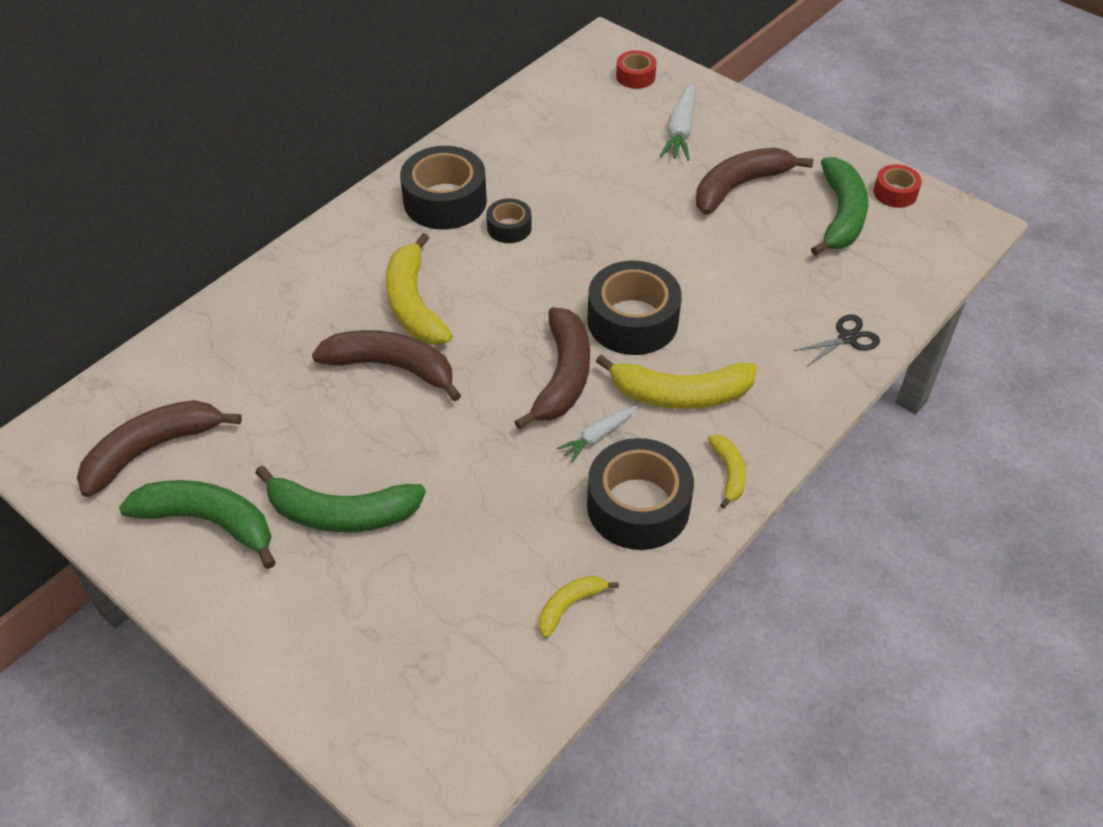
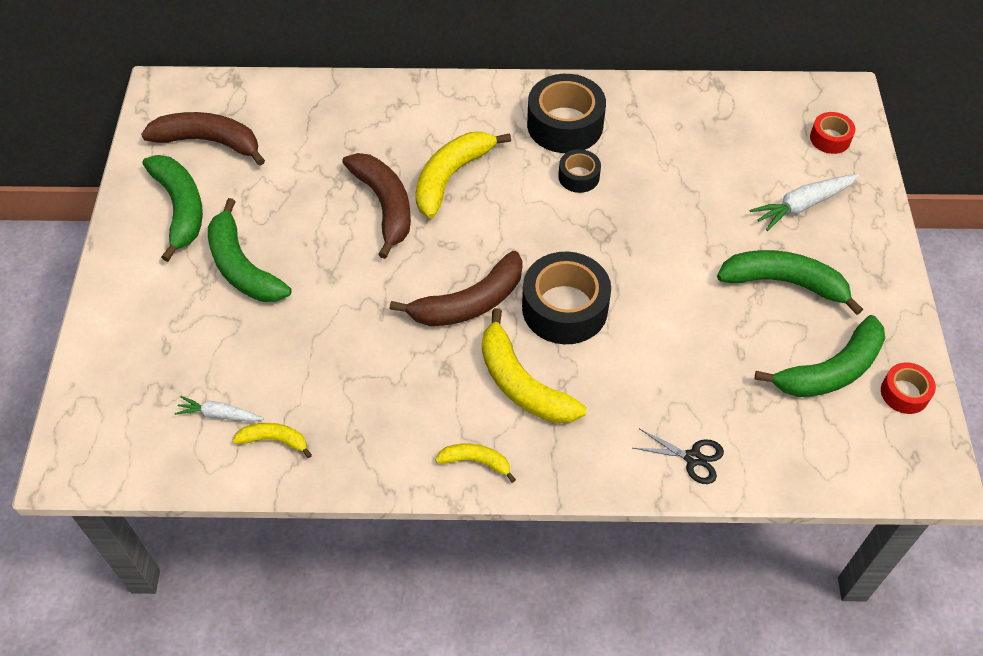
camera: 50 degrees right, 5 degrees up
white carrot [557,406,636,463] -> white carrot moved to [174,396,264,422]
black tape [587,438,694,550] -> none
brown banana [696,148,813,215] -> green banana [717,250,863,315]
yellow banana [707,435,746,509] -> yellow banana turned 120 degrees counterclockwise [435,443,516,483]

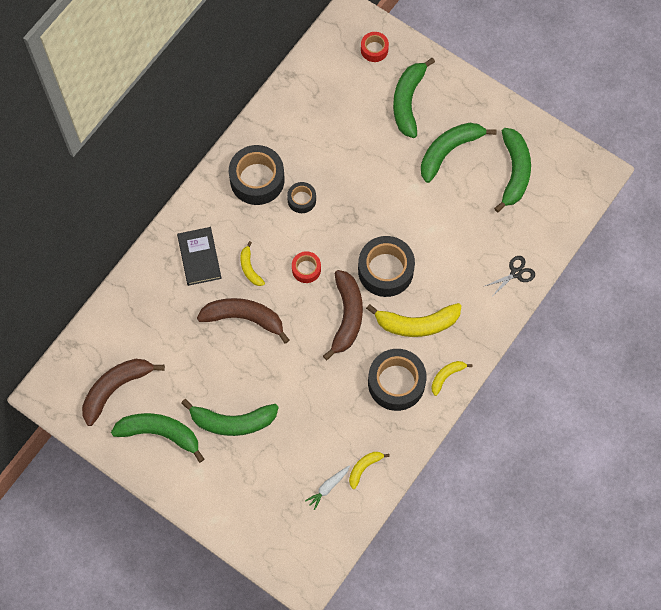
camera: 55 degrees left, 15 degrees up
yellow banana [415,132,511,219] -> yellow banana [240,241,265,286], size x0.52
white carrot [749,174,859,231] -> green banana [393,58,435,138]
red tape [881,362,936,414] -> red tape moved to [292,251,321,283]
none -> black book [177,227,222,286]
none -> black tape [368,349,427,411]

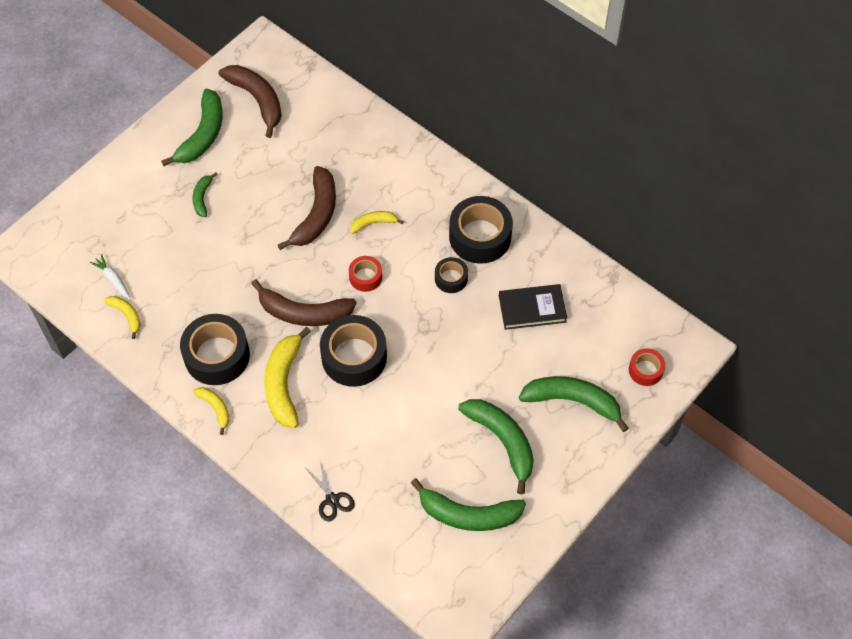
camera: 95 degrees right, 10 degrees down
black book [177,227,222,286] -> black book moved to [499,284,567,330]
green banana [181,399,279,436] -> green banana [192,172,218,217], size x0.52

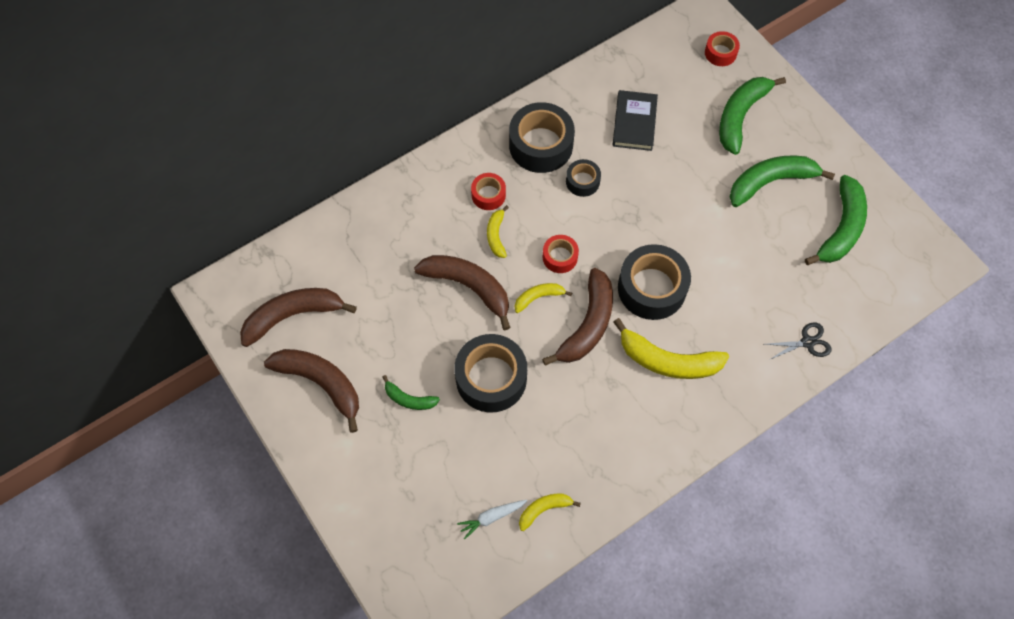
camera: 75 degrees left, 5 degrees up
green banana [161,89,223,166] -> brown banana [264,349,359,433]
black tape [180,314,250,385] -> black tape moved to [454,334,527,412]
yellow banana [193,387,229,435] -> yellow banana moved to [515,283,572,313]
none -> red tape [471,173,506,210]

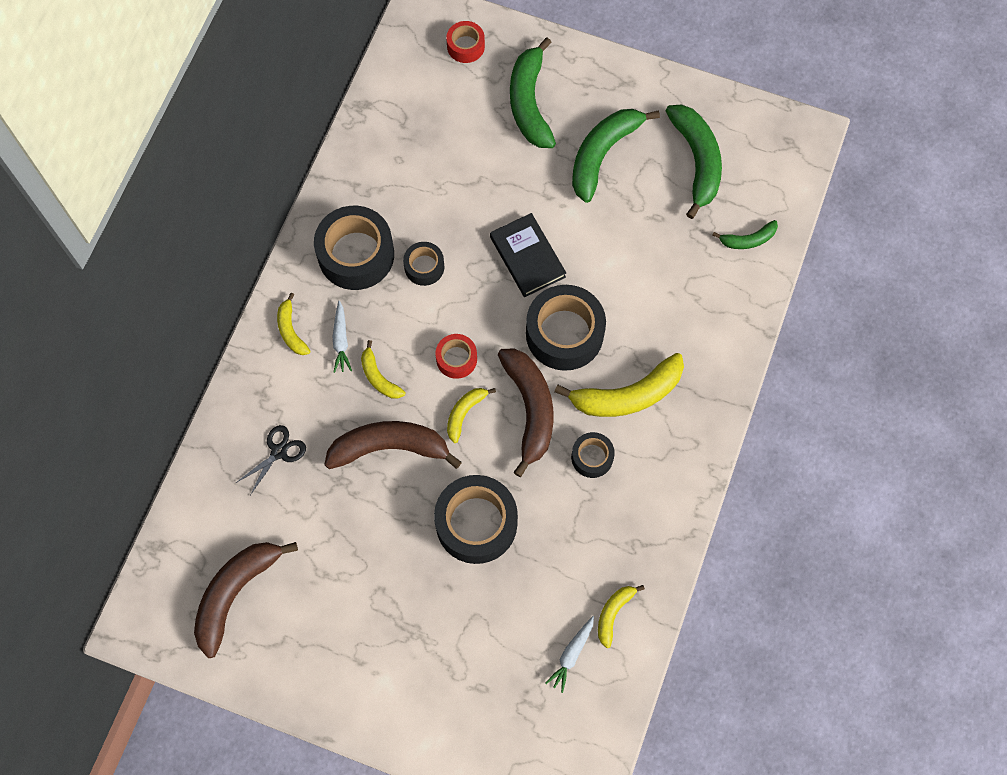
camera: 35 degrees left, 5 degrees up
brown banana [264,349,359,433] -> none
green banana [382,375,440,410] -> green banana moved to [713,220,778,249]
red tape [471,173,506,210] -> white carrot [333,301,352,373]
black book [613,90,658,151] -> black book moved to [490,213,566,297]
black scissors [765,323,832,360] -> black scissors moved to [236,425,306,495]
none -> yellow banana [277,293,310,355]
none -> black tape [571,432,615,478]

